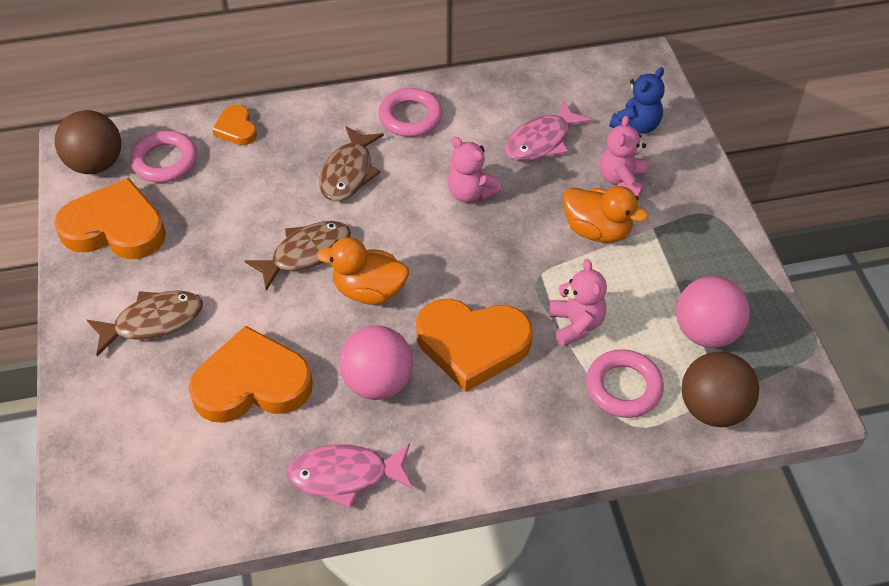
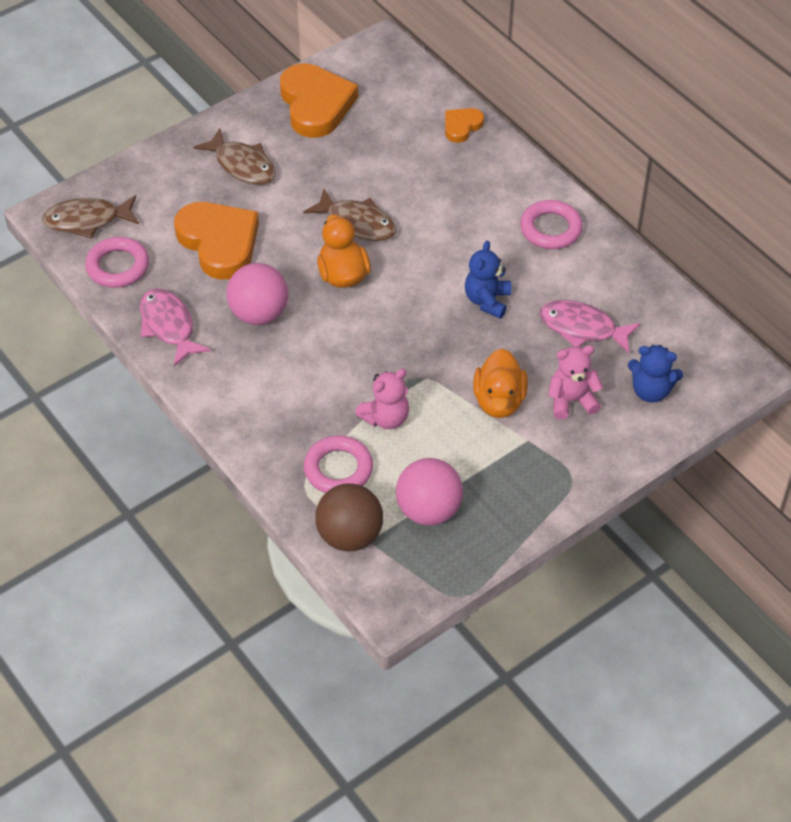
camera: 65 degrees right, 0 degrees up
brown ball [55,110,121,174] -> none
pink ring [130,131,197,183] -> pink ring moved to [85,237,149,288]
brown fish [319,126,384,201] -> brown fish moved to [42,195,139,238]
orange heart [416,299,533,392] -> none
pink teddy bear [447,137,502,203] -> blue teddy bear [465,241,511,319]

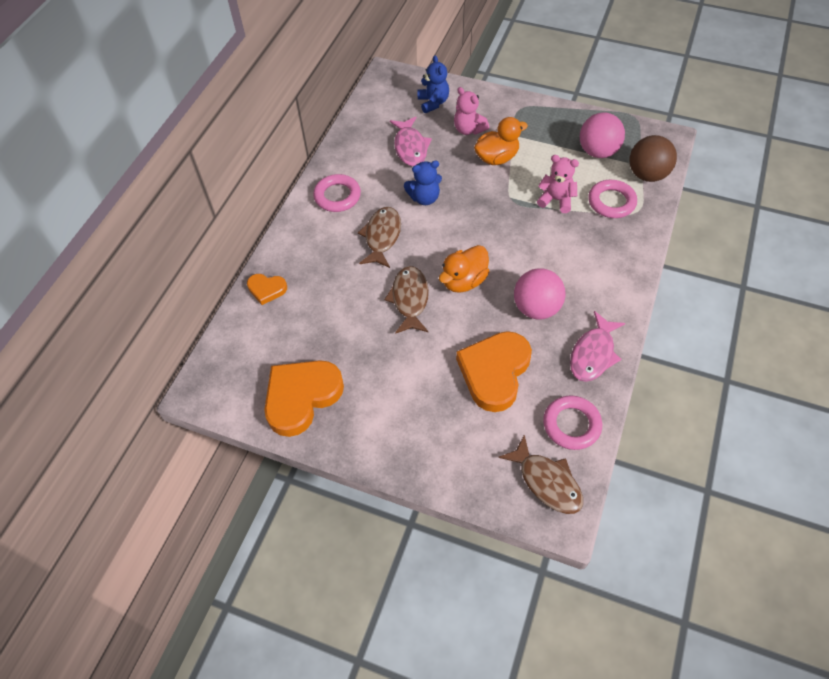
camera: 120 degrees left, 5 degrees up
brown fish [194,128,276,185] -> brown fish moved to [358,207,401,268]

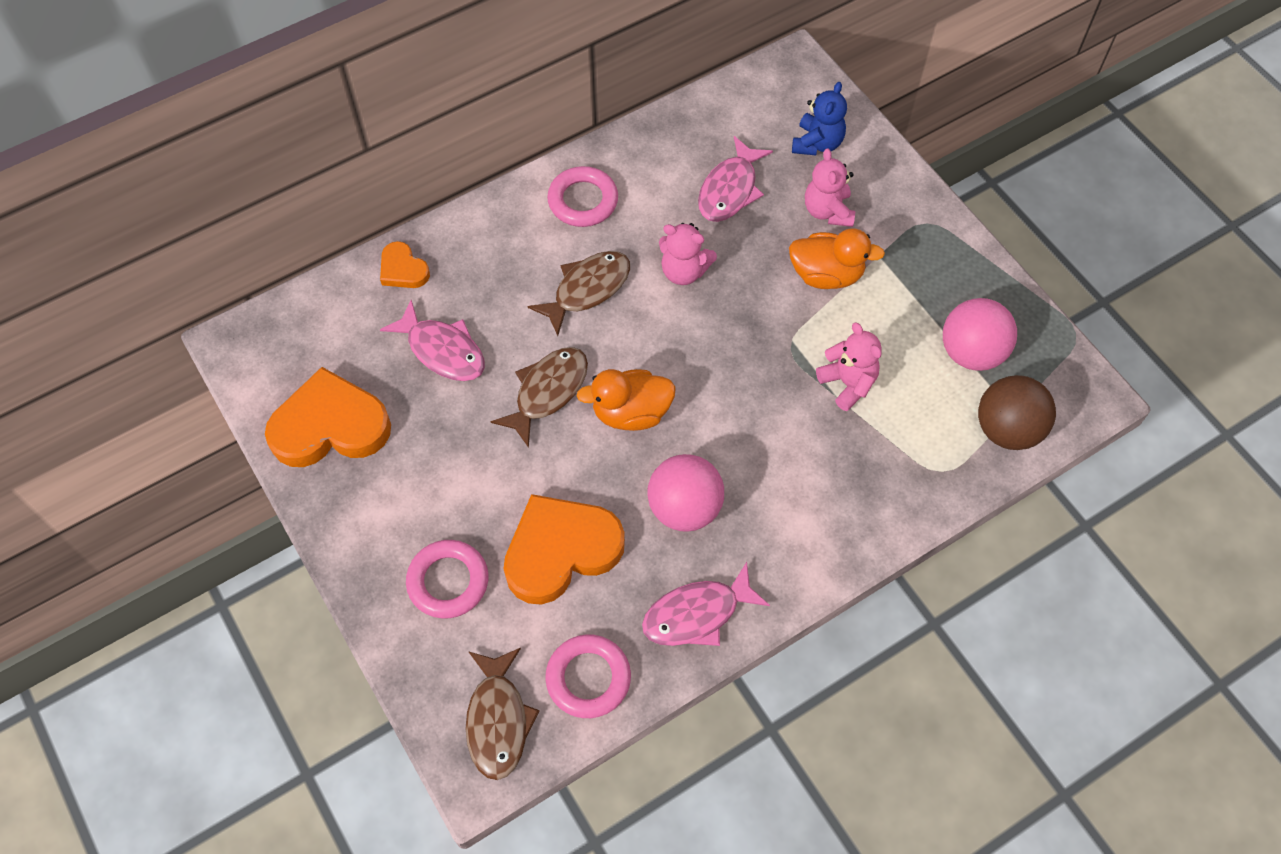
camera: 35 degrees right, 5 degrees up
blue teddy bear [404,161,442,205] -> pink teddy bear [659,223,717,285]
pink ring [588,180,637,218] -> pink ring moved to [406,540,489,619]
none -> pink fish [380,300,485,381]

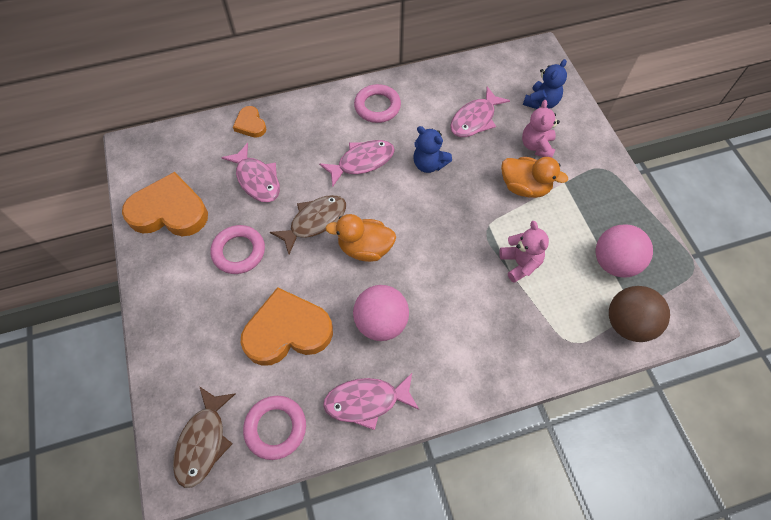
camera: 15 degrees right, 0 degrees up
pink ring [406,540,489,619] -> pink ring moved to [210,225,265,274]
brown fish [527,251,630,336] -> pink fish [319,140,395,187]
pink teddy bear [659,223,717,285] -> blue teddy bear [413,126,452,173]

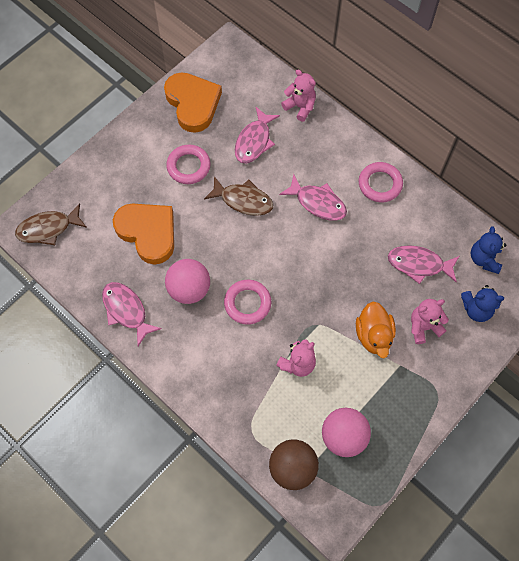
camera: 60 degrees right, 5 degrees up
orange heart [233,106,267,138] -> pink teddy bear [281,70,316,122]
pink ring [243,396,306,460] -> pink ring moved to [224,280,271,325]
orange duck [325,214,396,262] -> none
blue teddy bear [413,126,452,173] -> blue teddy bear moved to [471,226,507,274]

